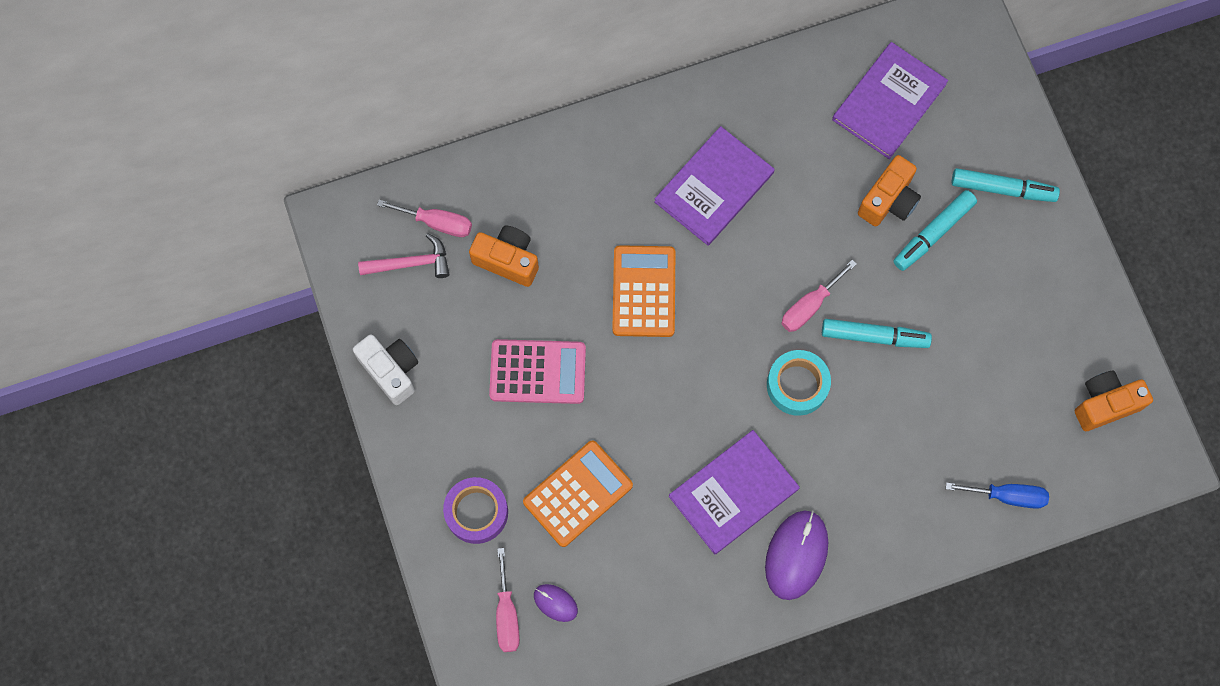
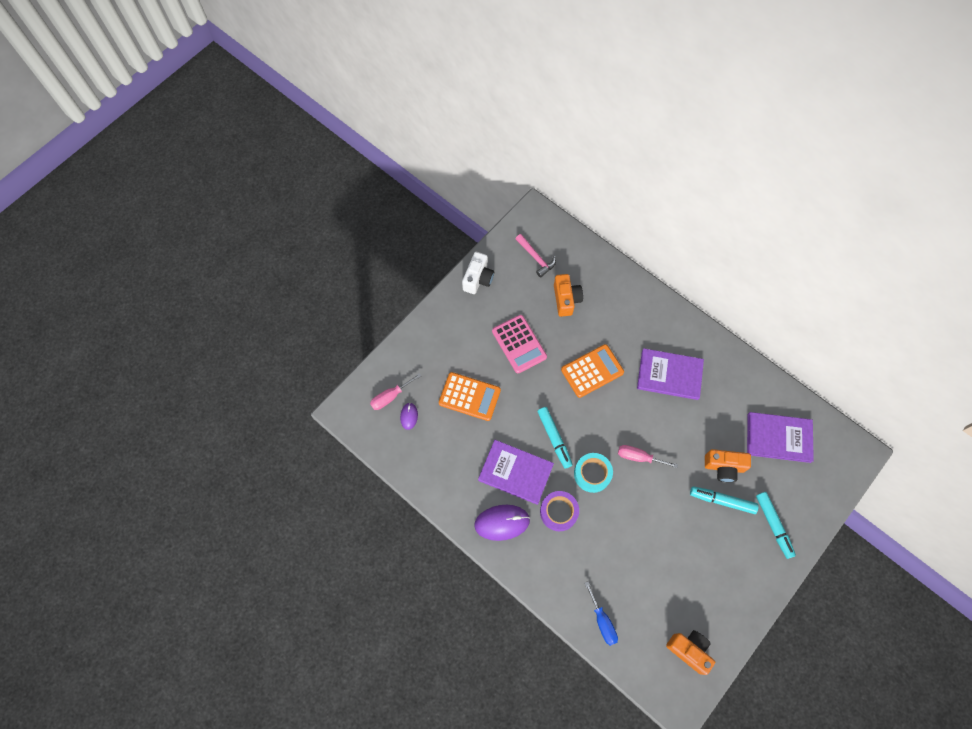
camera: 60 degrees right, 5 degrees down
pink screwdriver [377,200,472,237] -> none
purple tape [443,477,508,544] -> purple tape moved to [540,491,579,531]
turquoise marker [822,319,932,348] -> turquoise marker moved to [537,407,573,469]

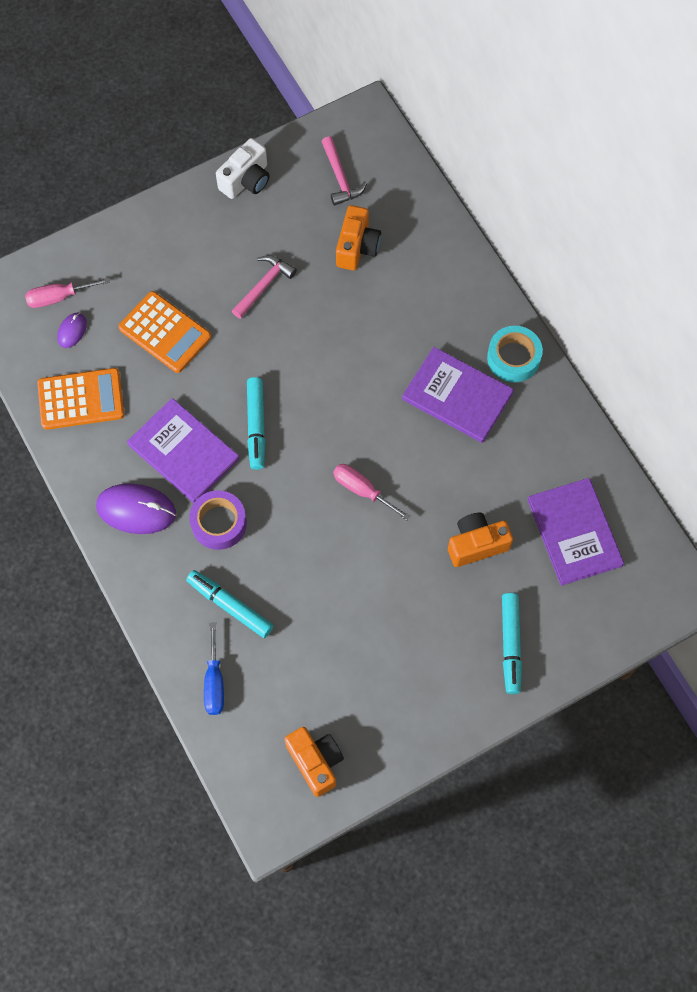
camera: 20 degrees right, 0 degrees up
pink calculator [492,315,547,373] -> pink hammer [232,255,297,319]
orange calculator [561,344,624,398] -> orange calculator moved to [37,368,124,430]
turquoise tape [574,453,613,493] -> turquoise tape moved to [487,326,543,382]
turquoise marker [690,486,759,514] -> turquoise marker moved to [186,570,274,638]
orange camera [705,449,751,482] -> orange camera turned 135 degrees clockwise [448,512,513,567]
purple book [747,412,814,463] -> purple book turned 45 degrees clockwise [527,478,624,586]

